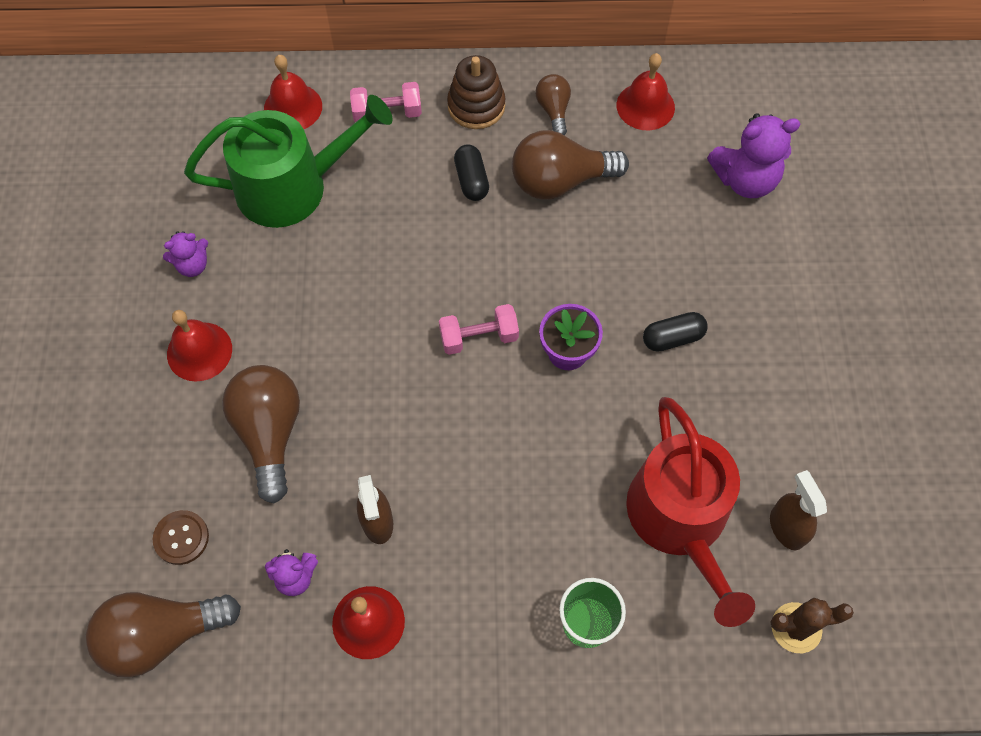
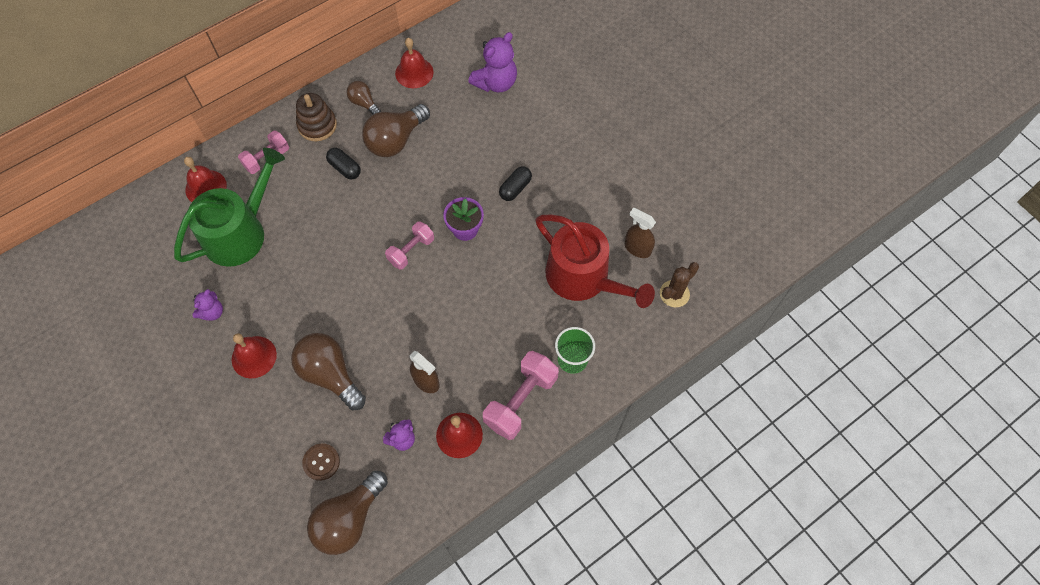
camera: 35 degrees left, 0 degrees up
none -> pink dumbbell [483,351,559,440]

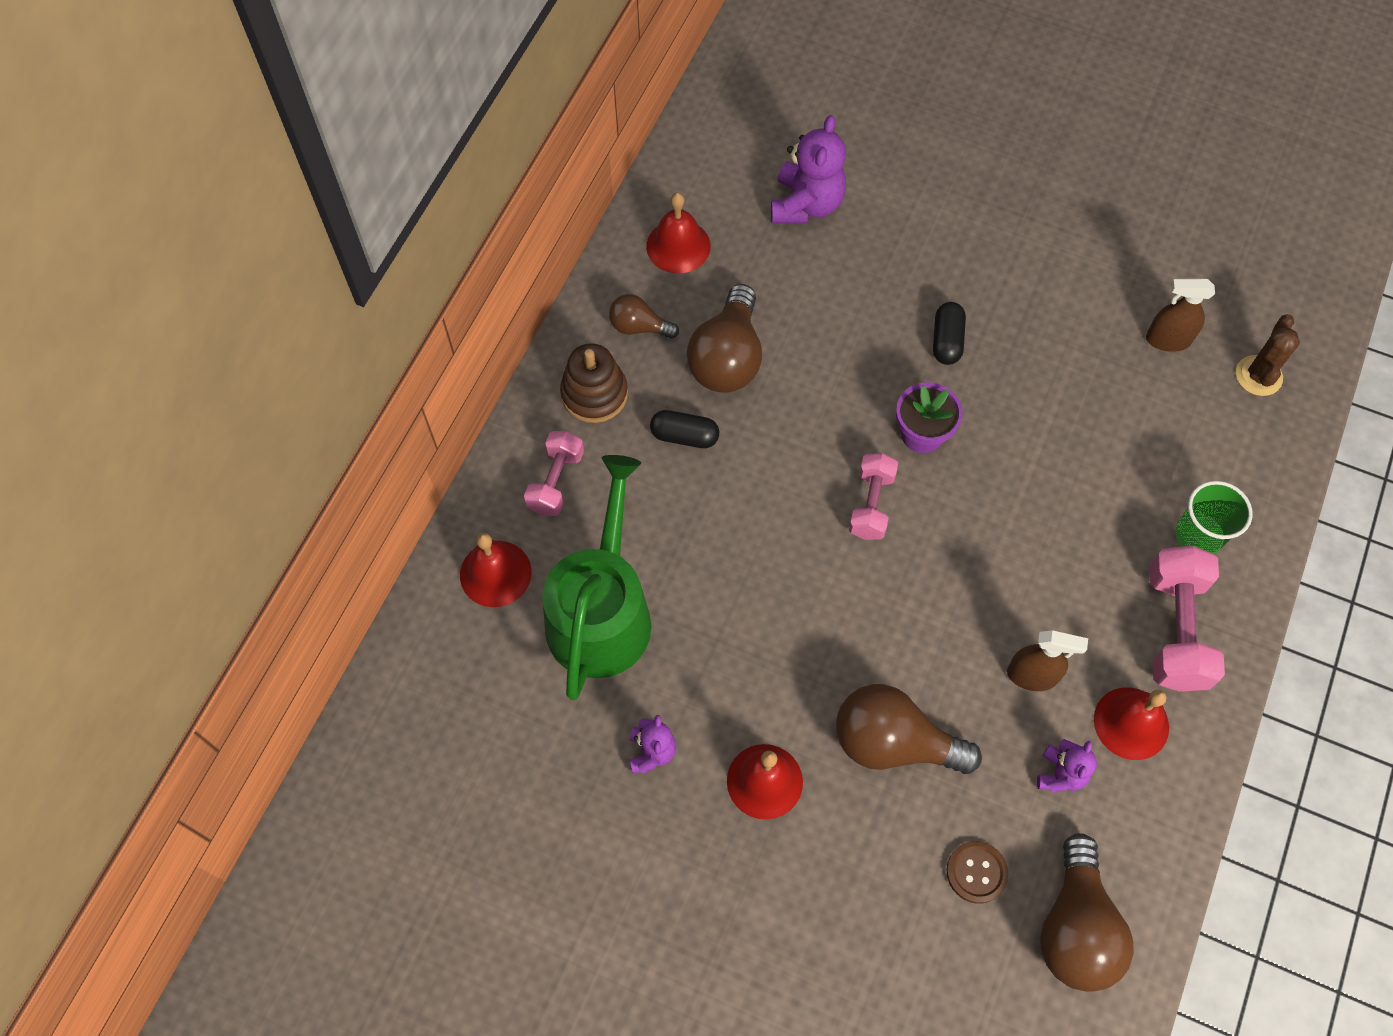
camera: 30 degrees left, 0 degrees up
red watering can [536,215,655,308] -> none

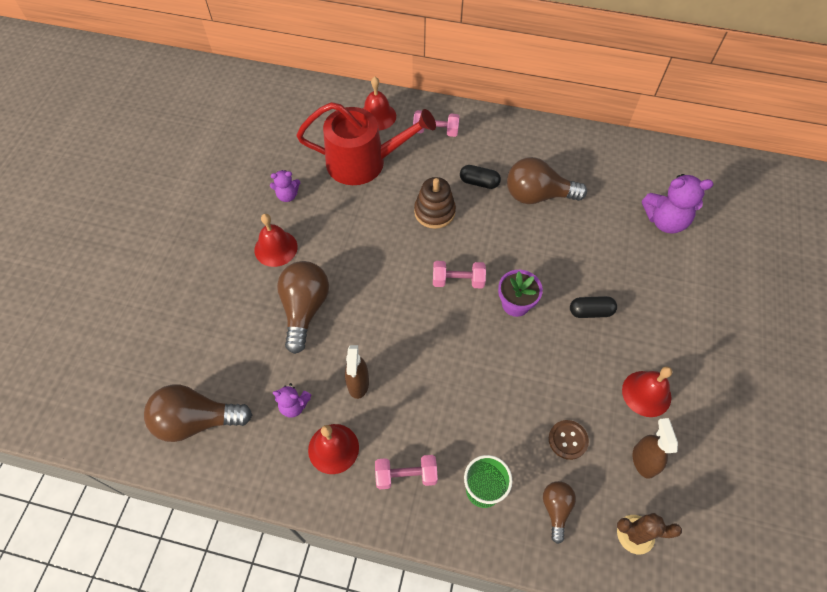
camera: 80 degrees right, 5 degrees down
green watering can [542,455,651,700] -> red watering can [296,102,436,185]
brown stacking toy [560,343,628,423] -> brown stacking toy moved to [414,177,456,229]
brown light bulb [609,294,679,339] -> brown light bulb moved to [543,481,576,544]
red bell [646,192,711,273] -> red bell moved to [622,366,672,417]
black capsule [650,410,719,448] -> black capsule turned 75 degrees counterclockwise [460,165,501,189]
brown button [946,841,1008,904] -> brown button moved to [549,420,589,460]
pink dumbbell [1149,545,1225,692] -> pink dumbbell [375,455,438,489], size x0.63

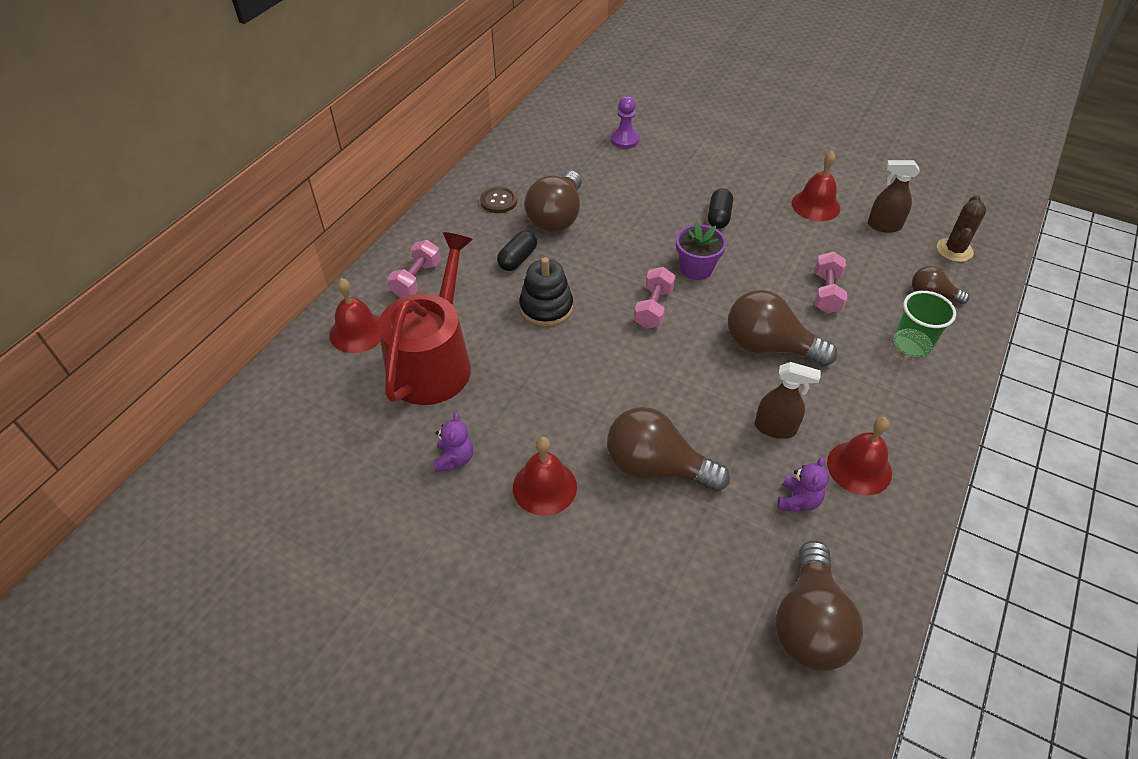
camera: 75 degrees left, 10 degrees down
pink dumbbell [375,455,438,489] -> pink dumbbell moved to [815,252,847,314]
brown stacking toy [414,177,456,229] -> black stacking toy [519,257,573,327]
brown button [549,420,589,460] -> brown button moved to [480,186,517,213]
purple teddy bear [642,174,713,234] -> purple pawn [611,96,639,149]
none -> brown light bulb [728,290,837,366]

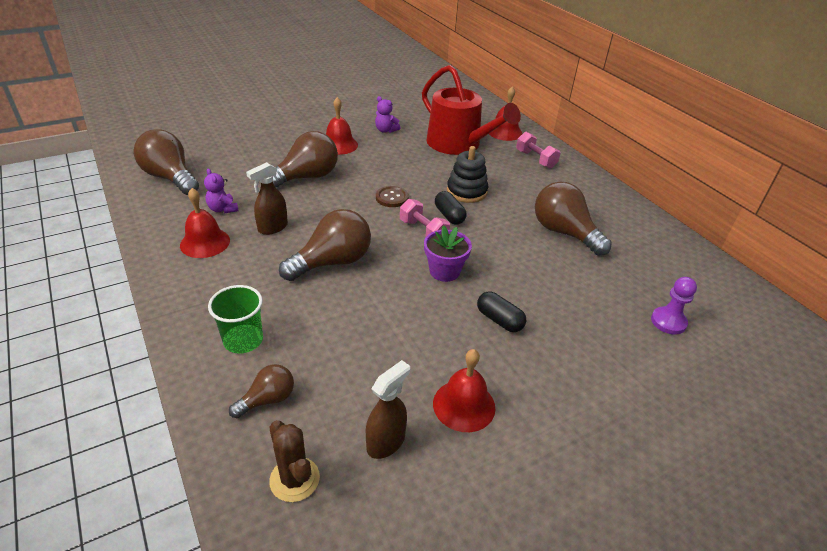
camera: 120 degrees right, 10 degrees down
brown button [480,186,517,213] -> brown button moved to [376,186,409,207]
black capsule [497,231,537,271] -> black capsule moved to [435,191,466,225]
pink dumbbell [815,252,847,314] -> none

